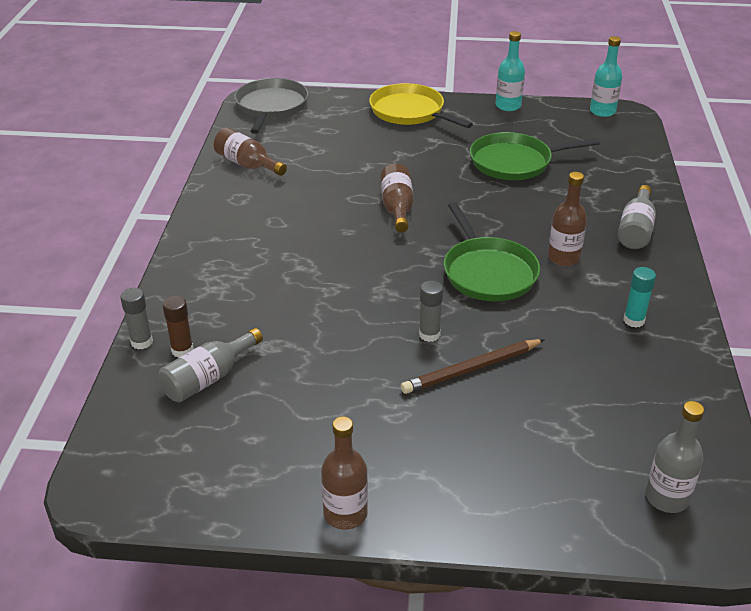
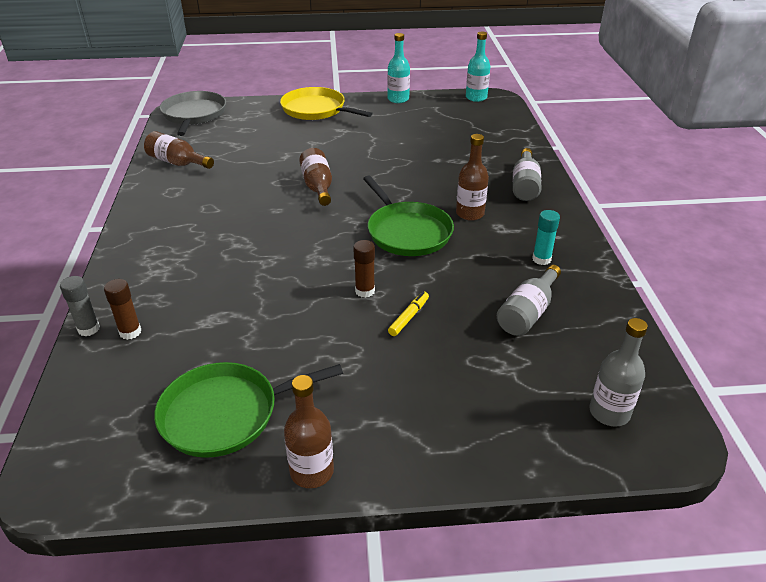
camera: 10 degrees left, 0 degrees up
grey bottle [158,328,263,402] -> grey bottle moved to [497,265,561,336]
brown pencil [401,339,545,394] -> yellow marker [388,292,429,336]
grey glue stick [419,281,443,342] -> brown glue stick [353,240,375,298]
green pan [470,132,600,180] -> green pan moved to [154,362,343,458]

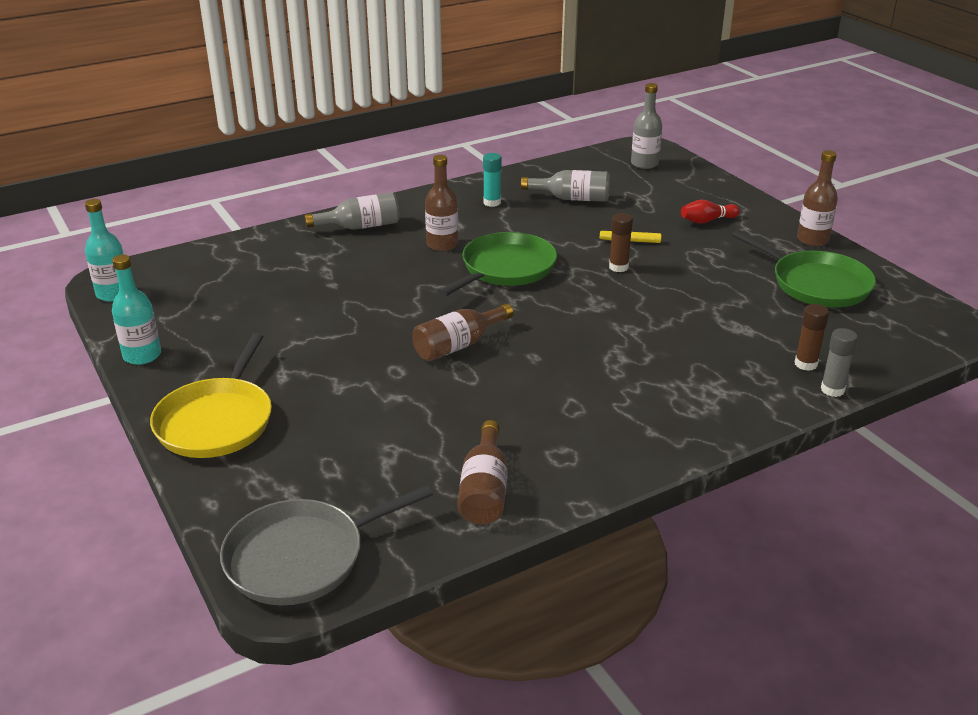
camera: 115 degrees left, 5 degrees down
none -> red bowling pin [681,200,740,224]

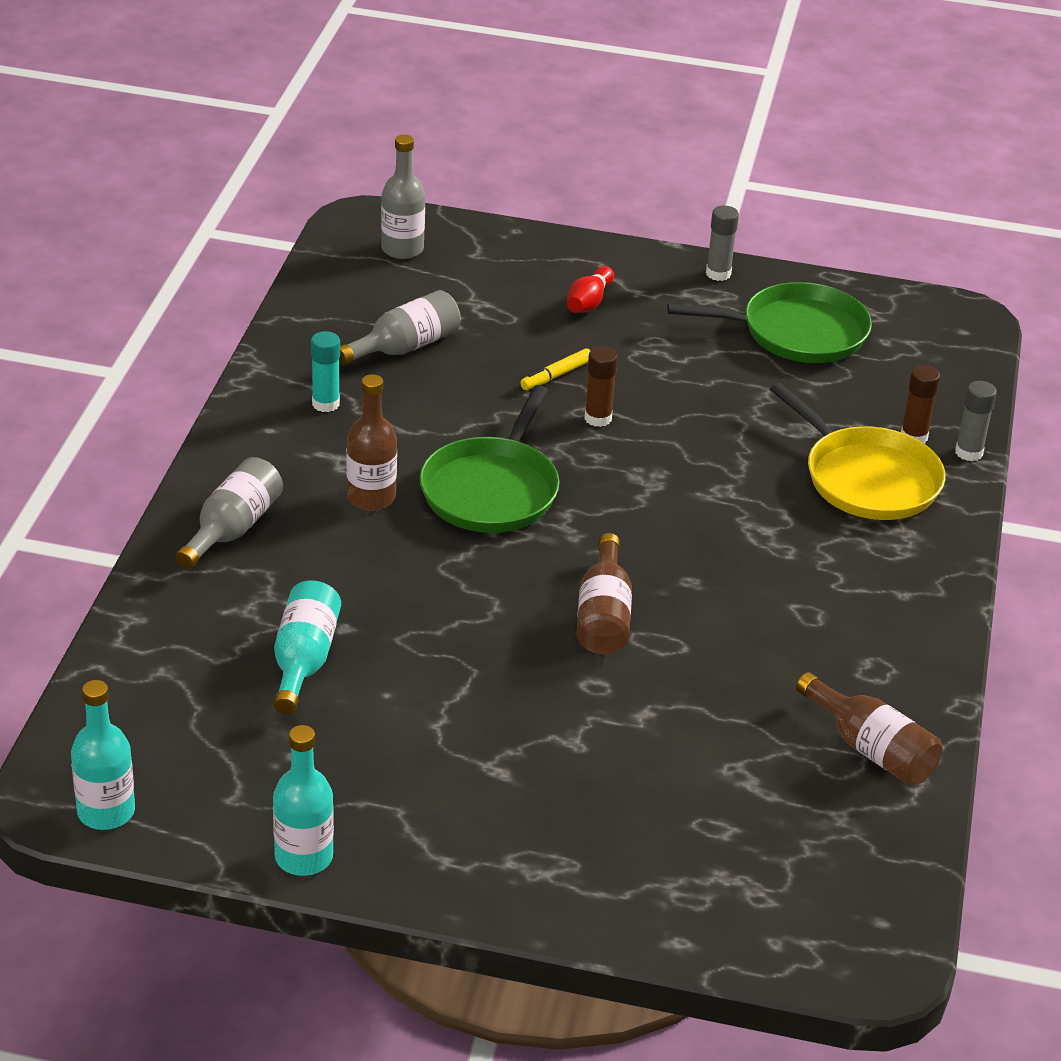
camera: 50 degrees left, 5 degrees up
yellow pan [150,333,272,458] -> yellow pan moved to [770,383,945,520]
grey pan [220,485,433,605] -> none
green pan [439,232,557,296] -> green pan turned 150 degrees counterclockwise [419,385,560,533]
brown bottle [797,150,838,246] -> grey glue stick [706,206,739,281]
none -> turquoise bottle [273,580,341,714]

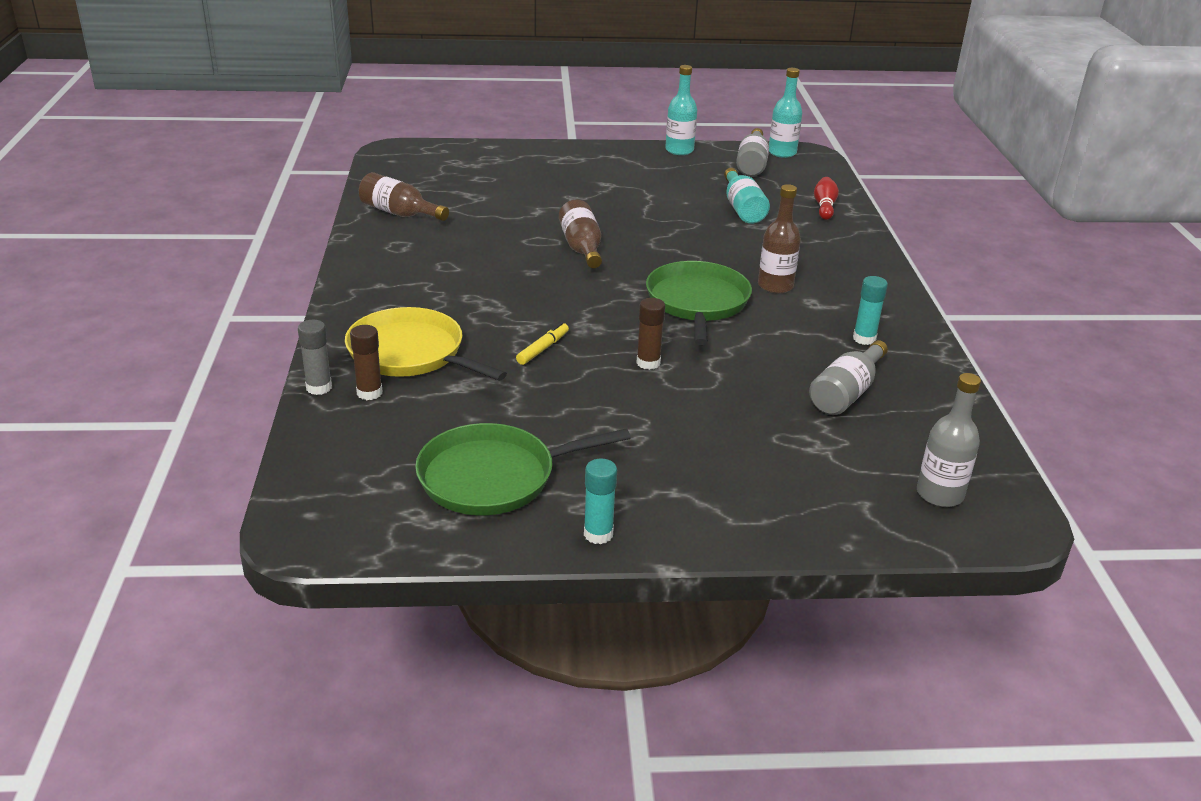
camera: 165 degrees right, 5 degrees down
grey bottle [175,457,283,569] -> grey bottle moved to [736,128,769,176]
yellow marker [520,348,591,390] -> yellow marker moved to [516,322,569,365]
red bowling pin [567,266,614,313] -> red bowling pin moved to [814,177,839,220]
grey glue stick [706,206,739,281] -> turquoise glue stick [584,459,617,544]

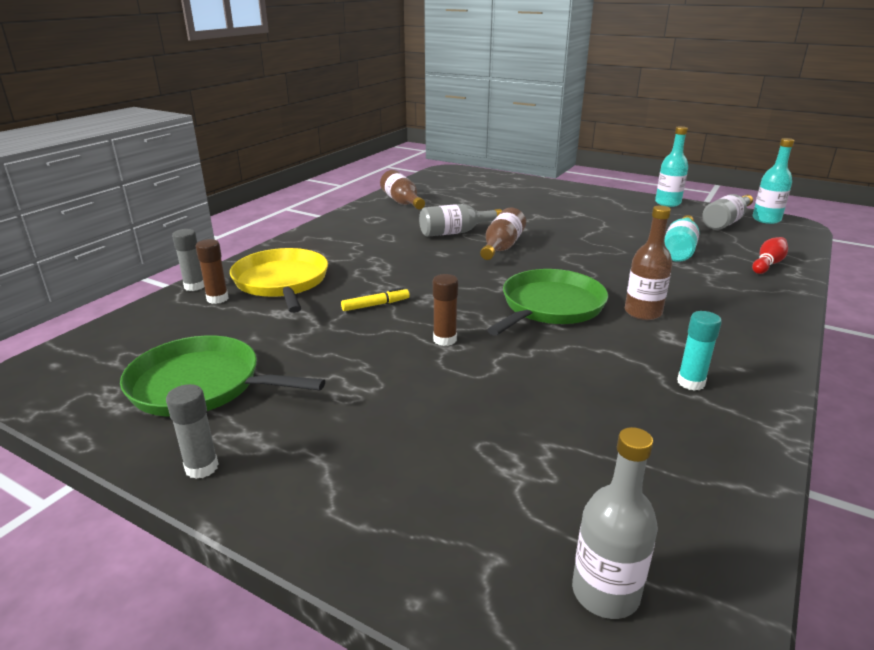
camera: 35 degrees right, 5 degrees down
turquoise glue stick [584,459,617,544] -> grey glue stick [166,384,218,479]
grey bottle [809,340,888,415] -> grey bottle moved to [419,204,502,237]

